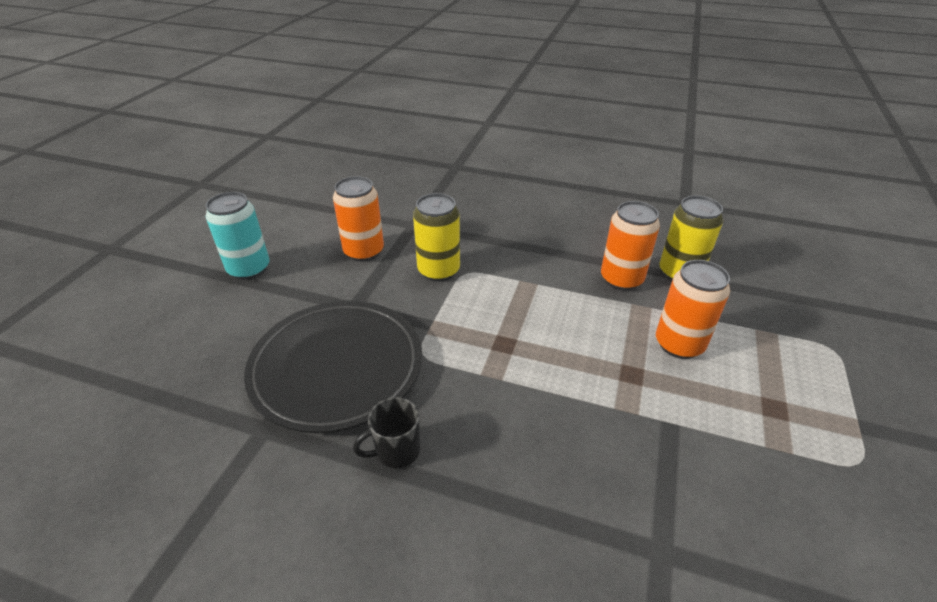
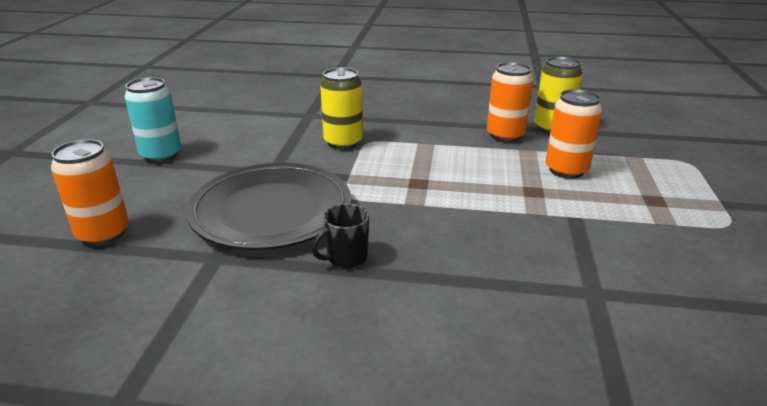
camera: 10 degrees left, 10 degrees down
orange can [333,176,384,262] -> orange can moved to [51,139,129,246]

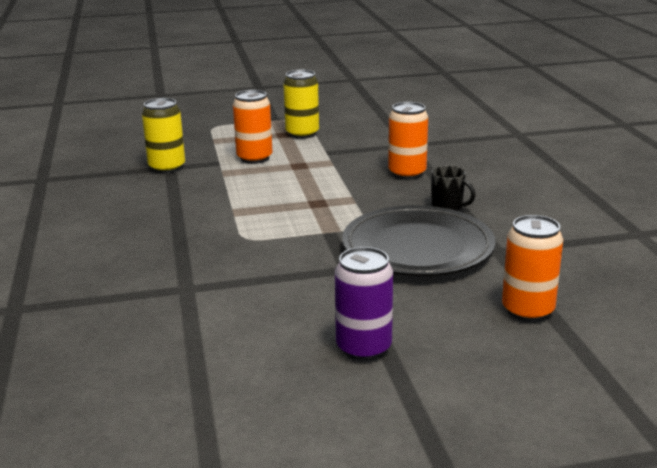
camera: 110 degrees left, 5 degrees down
turquoise can [124,77,181,163] -> purple can [335,247,393,361]
yellow can [320,68,363,150] -> yellow can moved to [283,70,319,139]
orange can [487,62,533,142] -> orange can moved to [388,102,428,180]

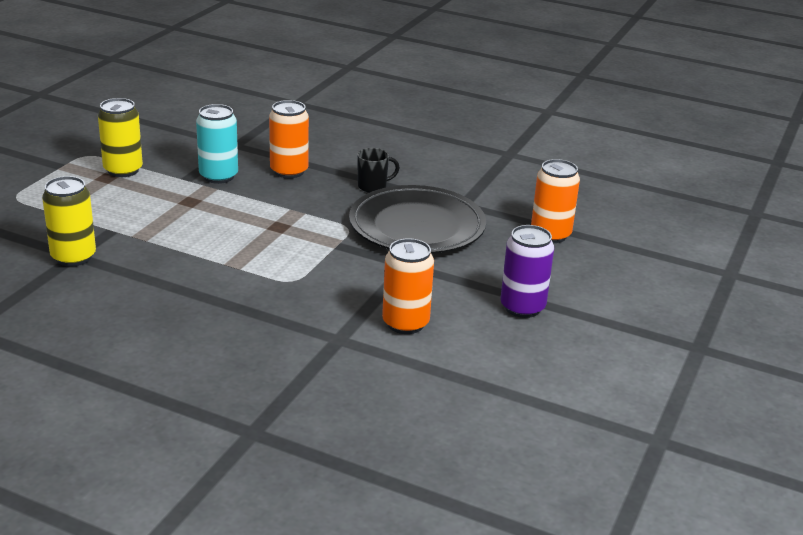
camera: 55 degrees left, 5 degrees up
orange can [233,90,273,164] -> orange can moved to [382,239,434,334]
none -> turquoise can [196,104,238,184]

